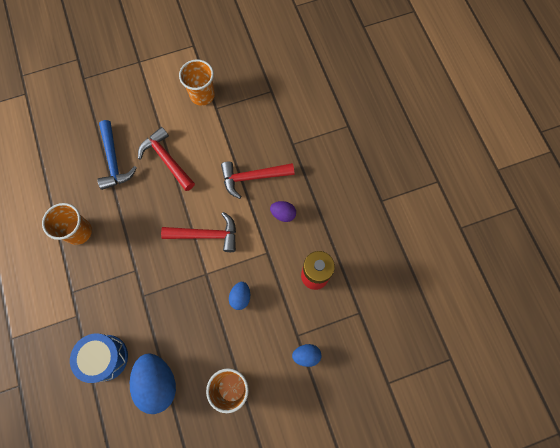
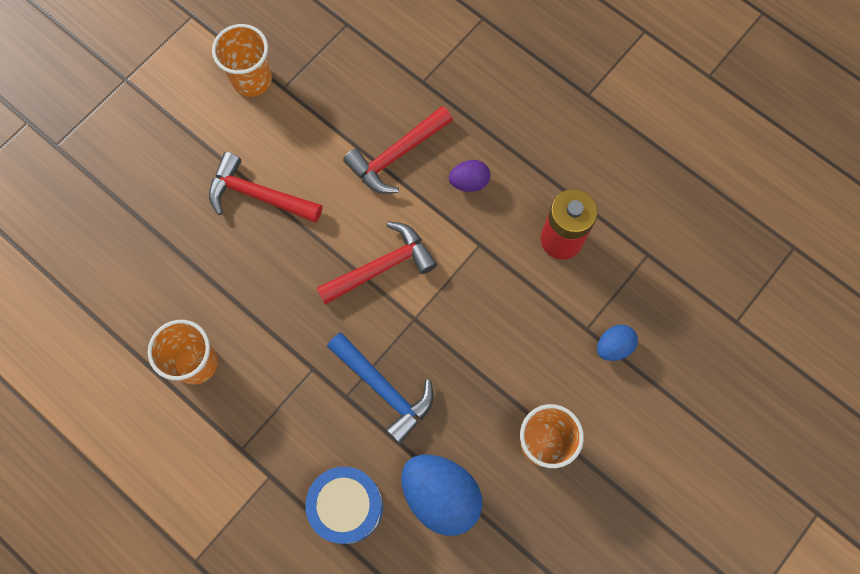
camera: 30 degrees left, 0 degrees up
blue hammer [97,120,137,190] -> blue hammer moved to [327,333,434,444]
blue egg [229,282,250,310] -> none

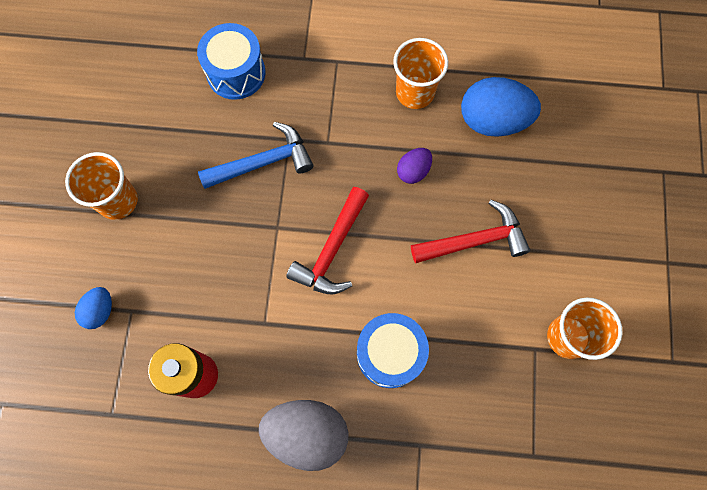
camera: 145 degrees right, 0 degrees up
blue hammer [327,333,434,444] -> blue hammer turned 150 degrees clockwise [198,122,313,189]
red hammer [343,106,453,194] -> blue drum [357,313,429,388]
blue egg [401,455,482,536] -> blue egg moved to [461,77,541,137]
purple egg [449,160,490,192] -> purple egg moved to [397,148,432,184]
none -> grey egg [259,400,349,471]

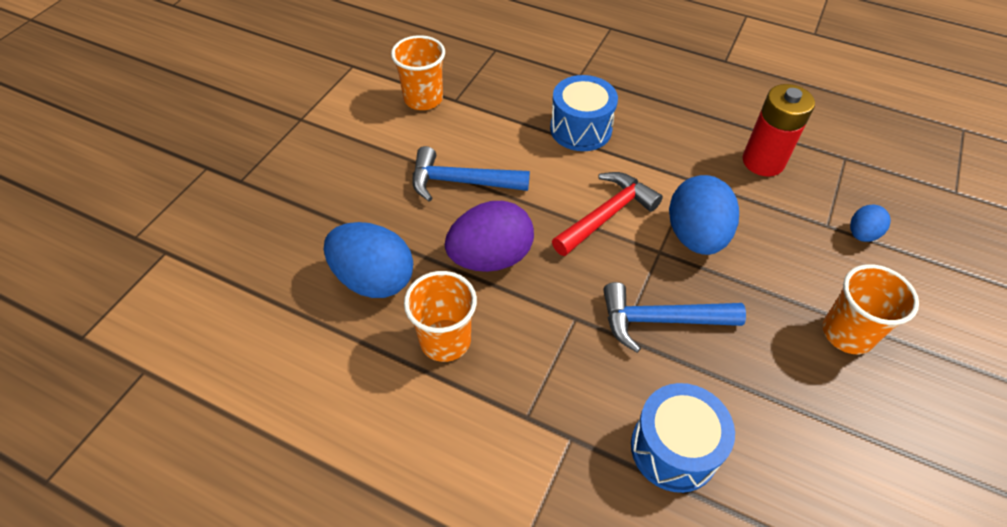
camera: 160 degrees left, 20 degrees down
grey egg [259,400,349,471] -> none
purple egg [397,148,432,184] -> purple egg [445,201,534,272], size x1.92
red hammer [411,200,530,263] -> blue hammer [412,146,530,202]
none -> blue egg [669,175,739,255]

